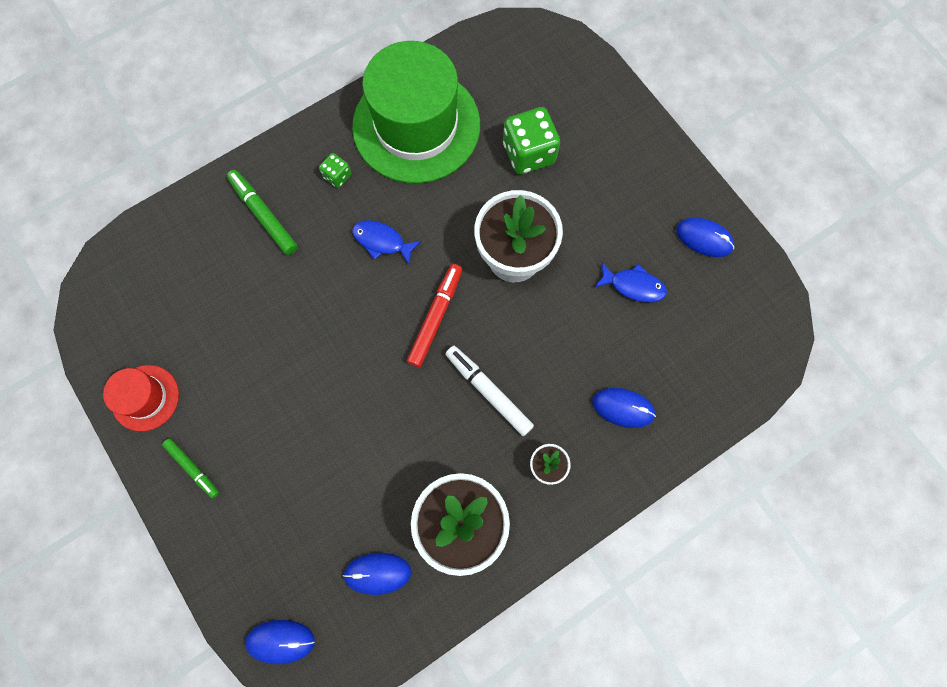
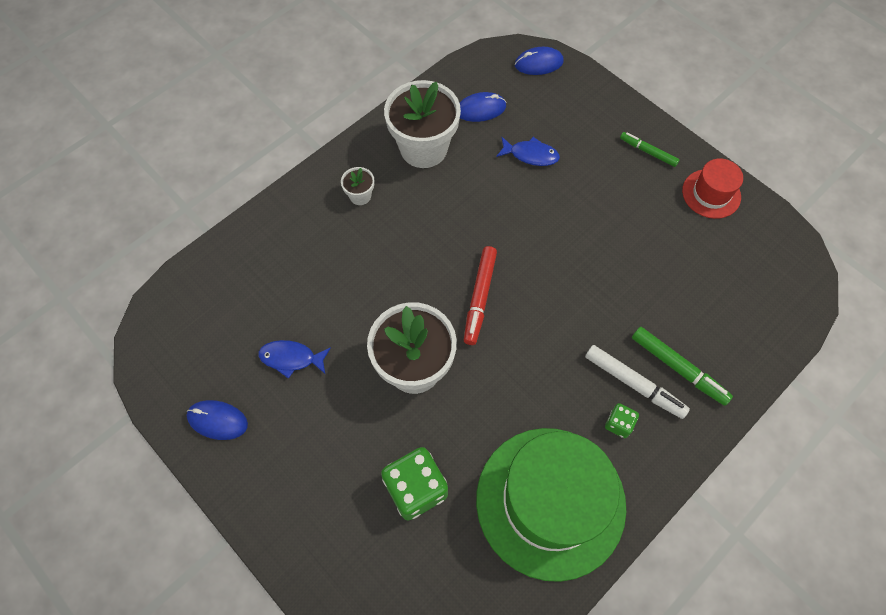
camera: 170 degrees right, 10 degrees down
blue fish [352,220,421,266] -> blue fish moved to [496,137,560,166]
white marker [445,346,534,436] -> white marker moved to [585,345,690,419]
blue mouse [592,388,656,428] -> none

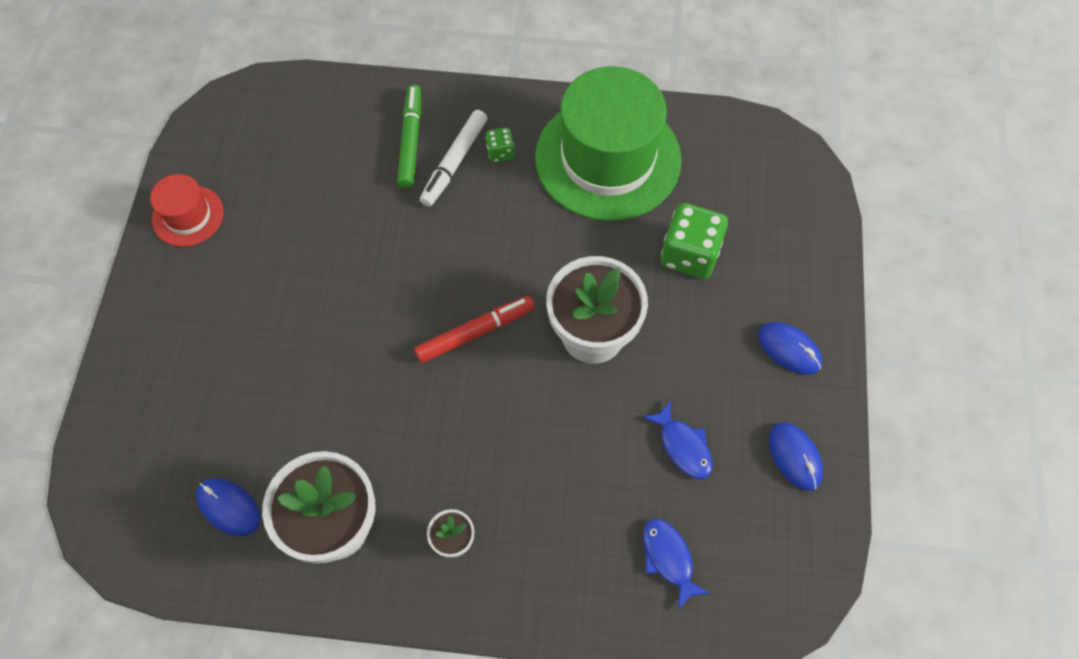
camera: 130 degrees left, 0 degrees up
blue fish [496,137,560,166] -> blue fish moved to [643,518,710,610]
blue mouse [515,47,564,75] -> blue mouse moved to [758,322,822,375]
white marker [585,345,690,419] -> white marker turned 150 degrees counterclockwise [420,110,487,207]
green marker [620,132,679,167] -> none

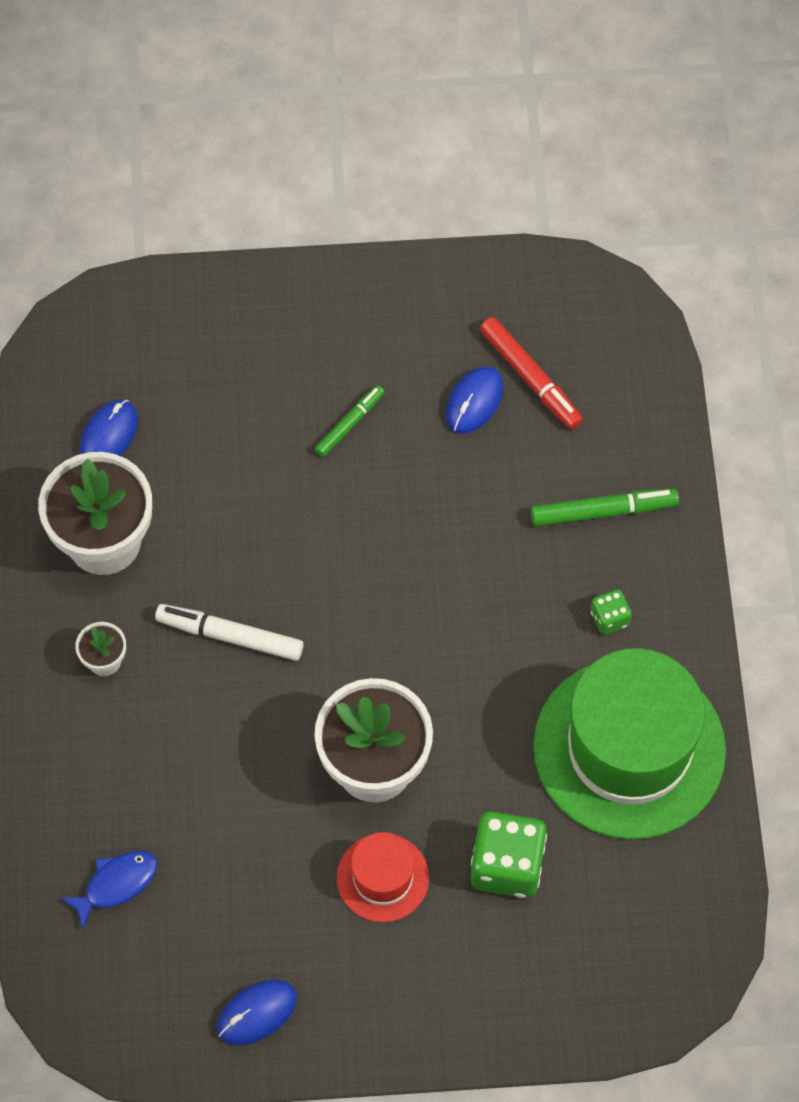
camera: 80 degrees right, 0 degrees up
red hat [150,174,224,247] -> red hat moved to [337,832,429,923]
red marker [414,296,535,363] -> red marker moved to [480,317,583,429]
white marker [420,110,487,207] -> white marker moved to [155,604,304,661]
blue fish [642,401,713,479] -> none
blue mouse [758,322,822,375] -> blue mouse moved to [446,366,503,434]
none -> green marker [315,385,384,457]

